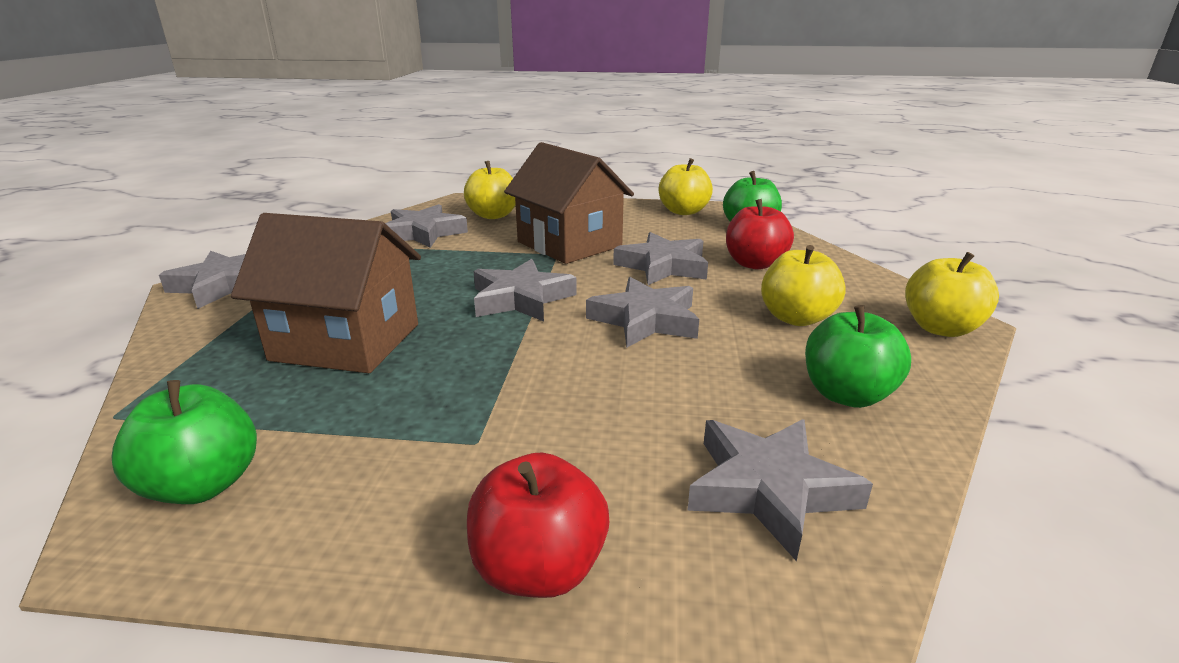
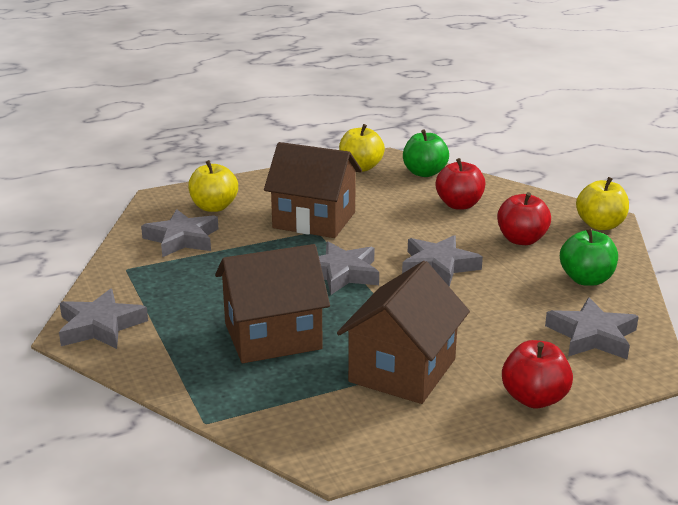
camera: 30 degrees left, 0 degrees up
green apple [112,380,257,504] -> none
grey star [613,232,708,285] -> none
yellow apple [761,245,846,326] -> red apple [497,192,551,245]
none -> brown house [337,261,470,404]

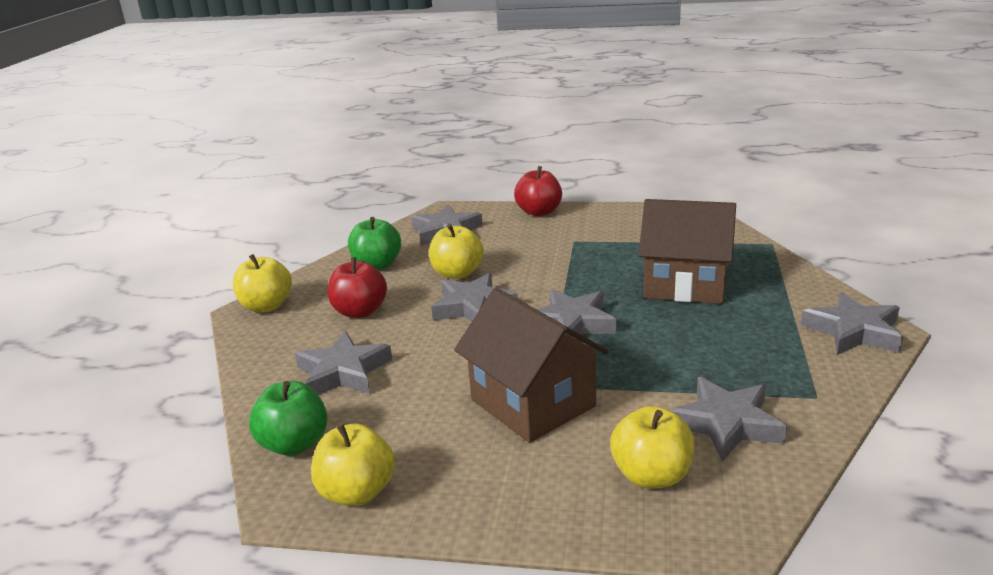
camera: 145 degrees left, 0 degrees up
brown house [337,261,470,404] -> none
red apple [436,158,486,210] -> grey star [295,331,392,395]
none -> yellow apple [429,224,484,279]

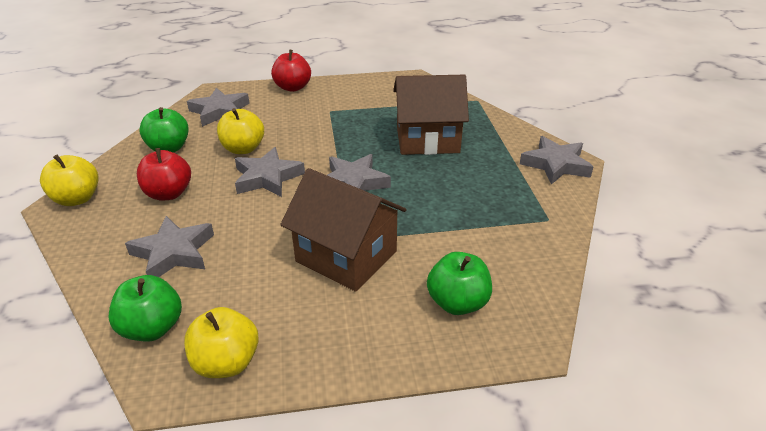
camera: 20 degrees left, 10 degrees up
yellow apple [610,406,695,489] -> green apple [427,252,492,315]
grey star [670,377,787,462] -> none

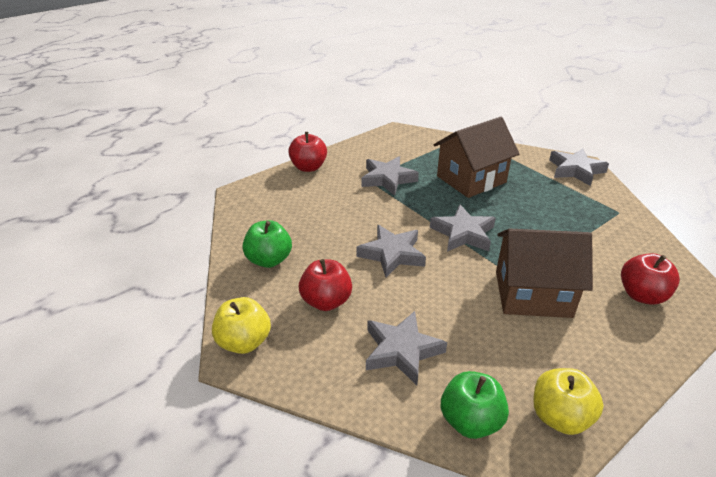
camera: 30 degrees left, 0 degrees up
grey star [187,88,250,127] -> grey star moved to [362,156,419,196]
yellow apple [217,108,264,154] -> none
green apple [427,252,492,315] -> red apple [621,253,680,305]

